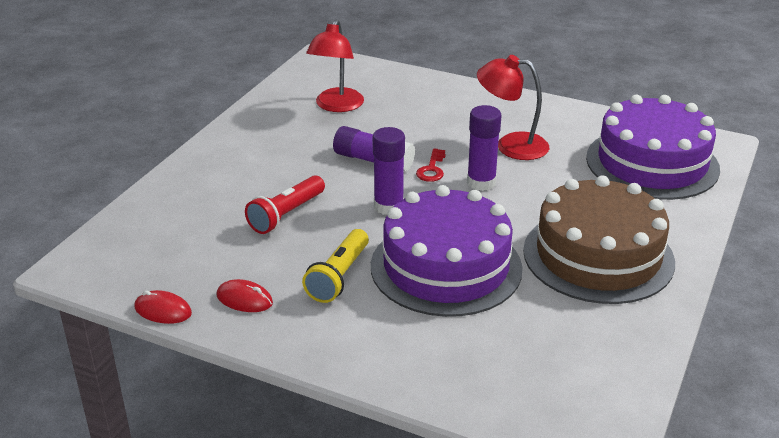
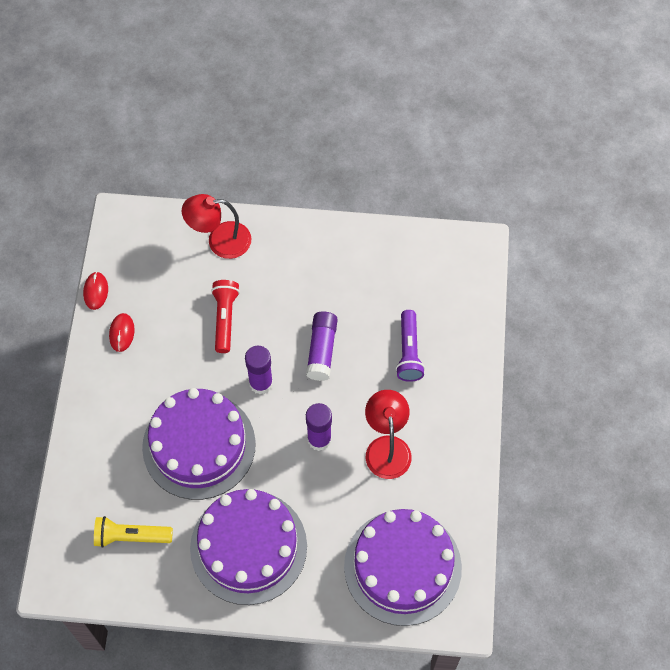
camera: 70 degrees right, 30 degrees up
red flashlight [245,175,325,234] -> red flashlight turned 75 degrees clockwise [211,280,240,353]
yellow flashlight [302,229,369,303] -> yellow flashlight moved to [94,516,173,548]
red lamp [306,19,364,112] -> red lamp moved to [182,194,251,259]
red key [416,149,446,182] -> none
brown cake [523,175,675,304] -> purple cake [190,489,307,605]
none -> purple flashlight [396,310,425,382]

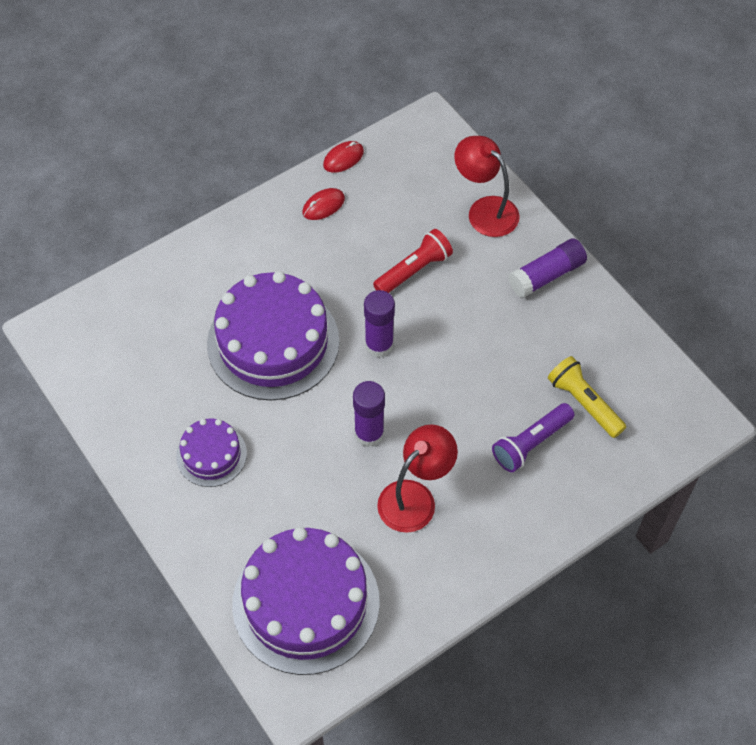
camera: 50 degrees right, 5 degrees down
yellow flashlight [94,516,173,548] -> yellow flashlight moved to [548,356,626,438]
purple cake [190,489,307,605] -> purple cake [176,418,247,487], size x0.51
purple glue stick [306,311,338,381] -> purple glue stick moved to [508,238,587,298]

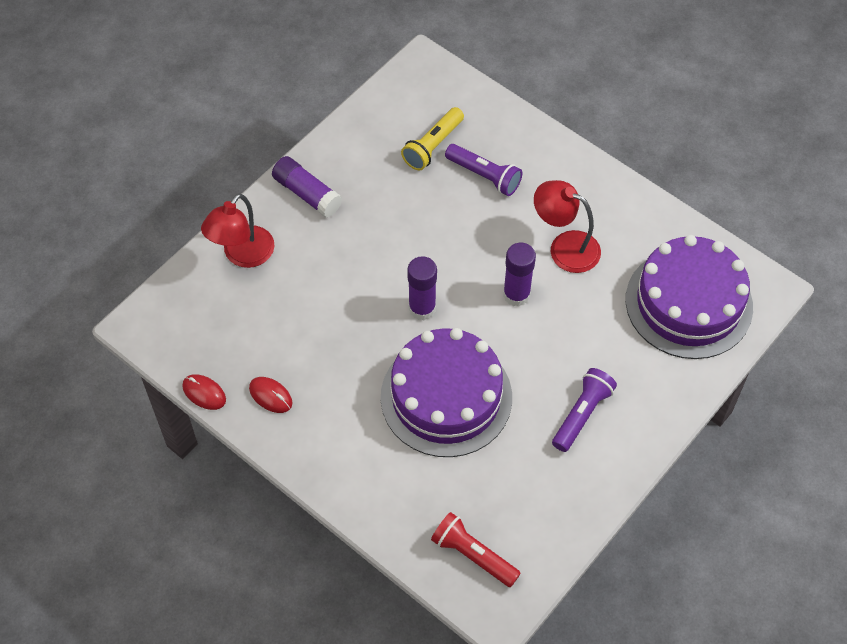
camera: 105 degrees left, 0 degrees up
purple cake [176,418,247,487] -> purple flashlight [552,368,617,452]
red flashlight [373,229,453,293] -> red flashlight moved to [431,512,521,587]

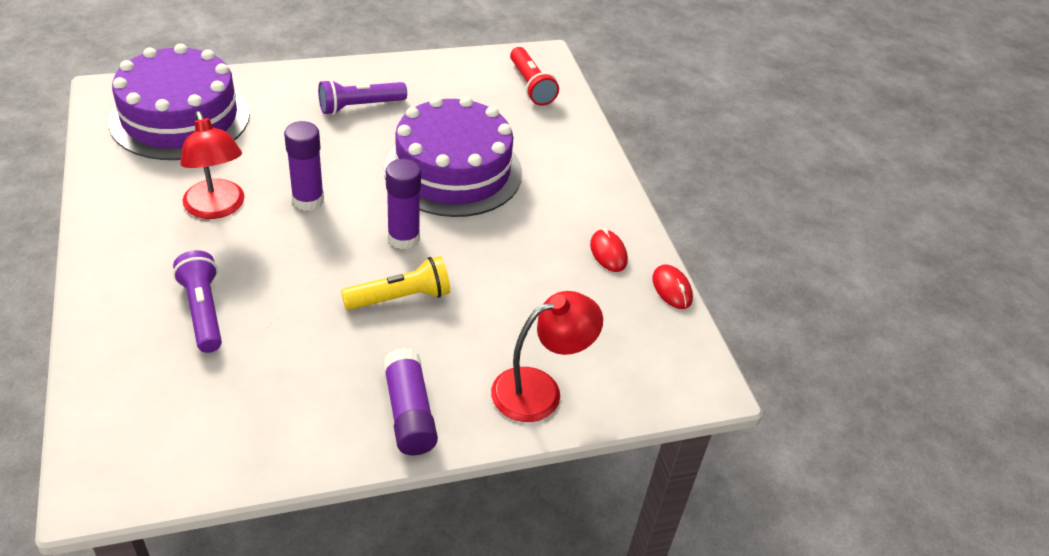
camera: 150 degrees left, 15 degrees down
yellow flashlight [401,107,464,171] -> yellow flashlight moved to [341,256,450,310]

